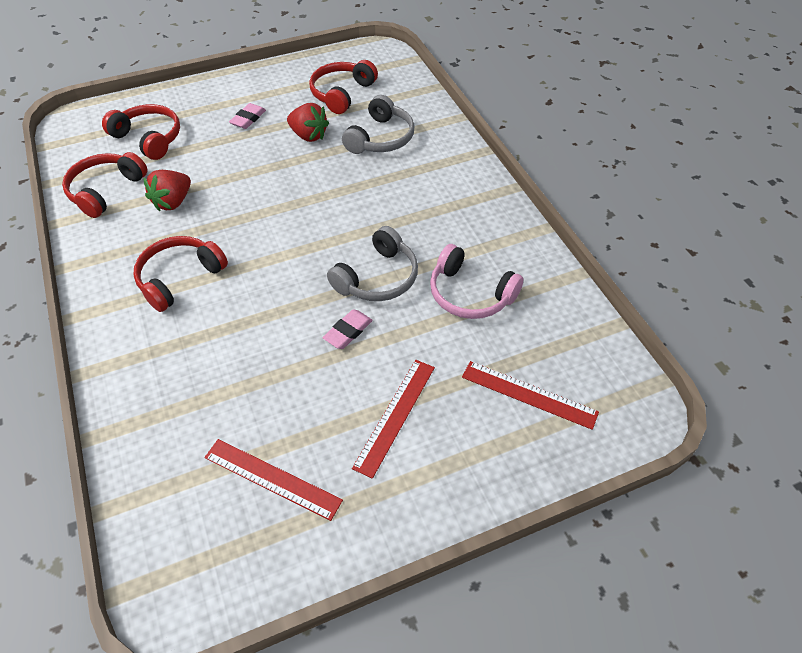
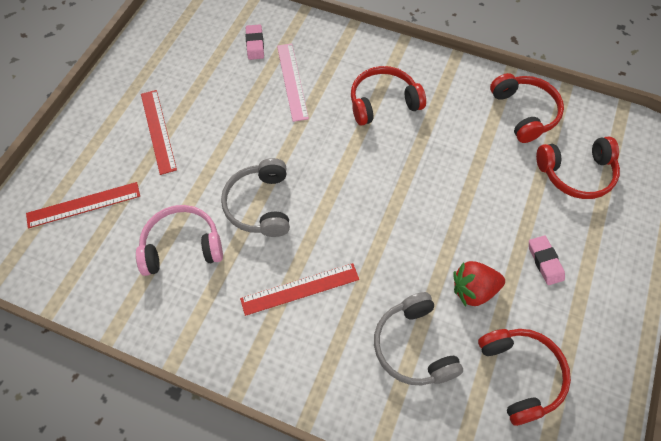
camera: 135 degrees right, 10 degrees up
red headphones [133,236,228,312] -> red headphones turned 105 degrees counterclockwise [351,66,426,126]
red strawberry [143,170,191,211] -> none
red ruler [204,439,343,521] -> red ruler moved to [240,263,359,316]
pink eraser [323,309,373,349] -> pink eraser moved to [246,25,264,60]
none -> pink ruler [277,43,309,122]

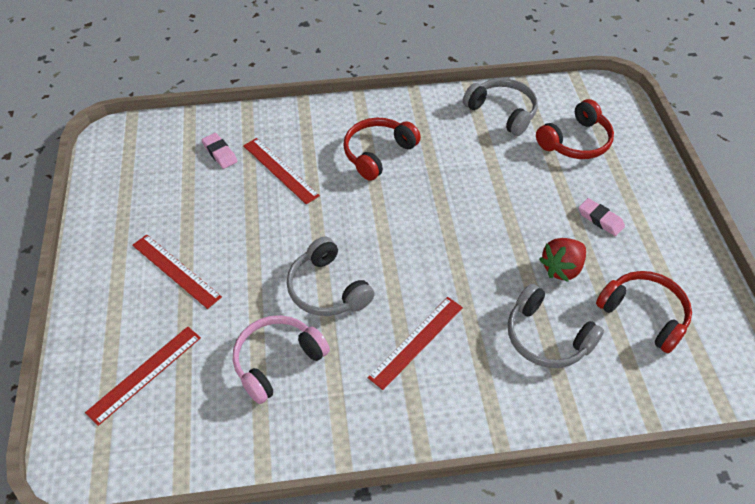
camera: 30 degrees left, 10 degrees down
pink ruler [277,43,309,122] -> red ruler [243,138,320,204]
red headphones [490,73,564,143] -> grey headphones [463,78,538,136]

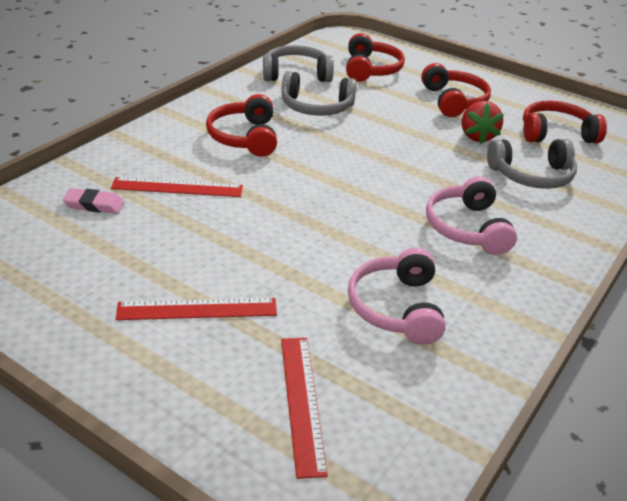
camera: 50 degrees left, 15 degrees down
grey headphones [287,237,375,316] -> grey headphones moved to [282,71,357,116]
red ruler [368,297,463,390] -> pink headphones [426,176,517,255]
pink eraser [578,198,625,236] -> red headphones [421,63,491,117]

